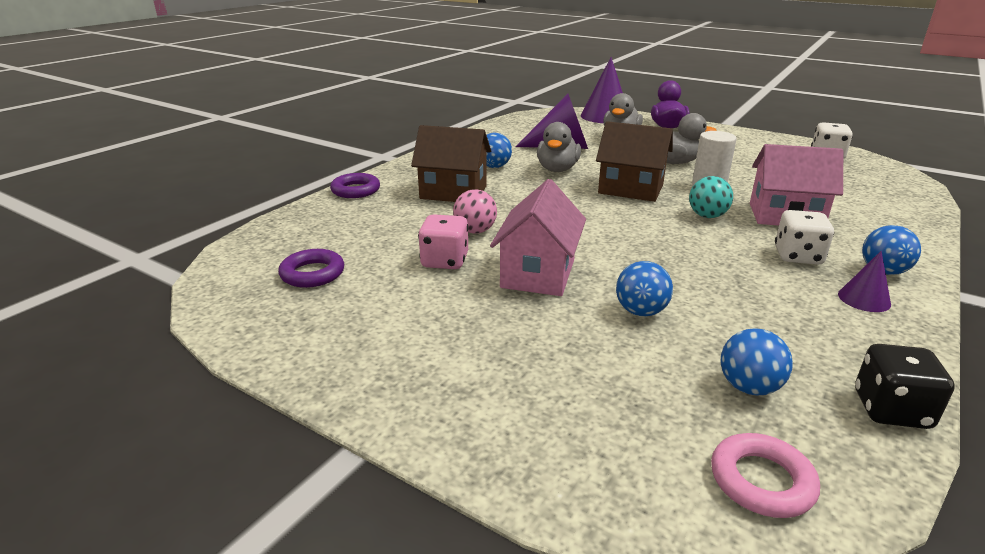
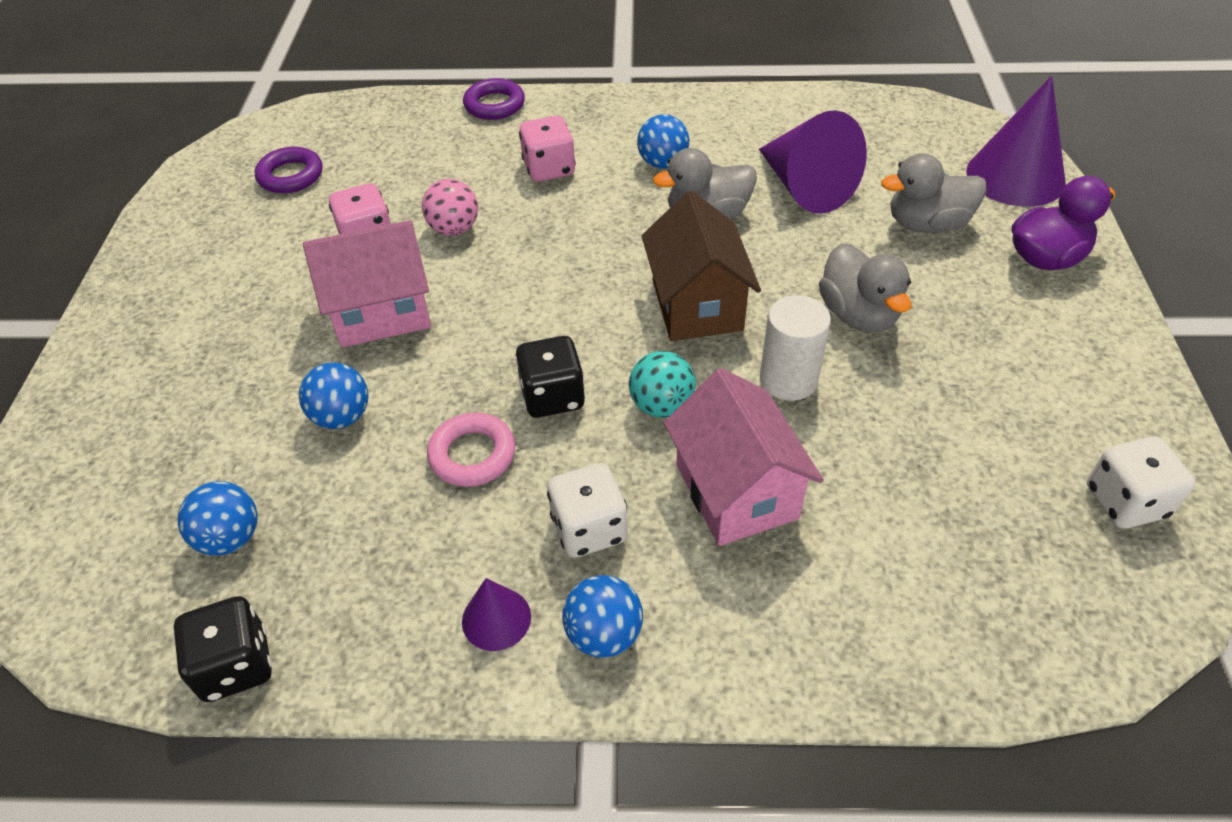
camera: 60 degrees right, 20 degrees up
brown house [411,125,491,202] -> pink dice [519,116,576,182]
pink ring [711,433,820,518] -> pink ring moved to [427,413,515,487]
none -> black dice [515,336,585,418]

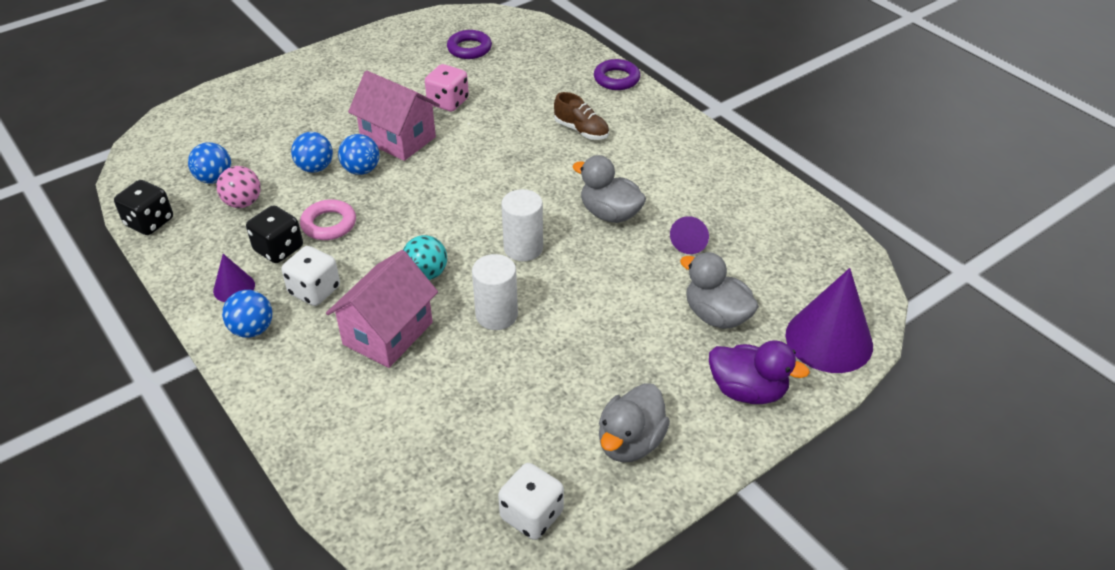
camera: 50 degrees right, 5 degrees down
pink ball [422,179,478,236] -> pink ball moved to [216,166,261,208]
black dice [515,336,585,418] -> black dice moved to [246,205,303,263]
pink dice [519,116,576,182] -> brown shoe [554,92,609,140]
blue ball [637,114,689,169] -> blue ball moved to [338,134,379,175]
brown house [642,191,761,341] -> white cylinder [501,189,543,261]
purple cone [759,110,867,214] -> purple cone [670,216,709,254], size x0.50
grey duck [819,243,912,333] -> grey duck moved to [599,383,670,462]

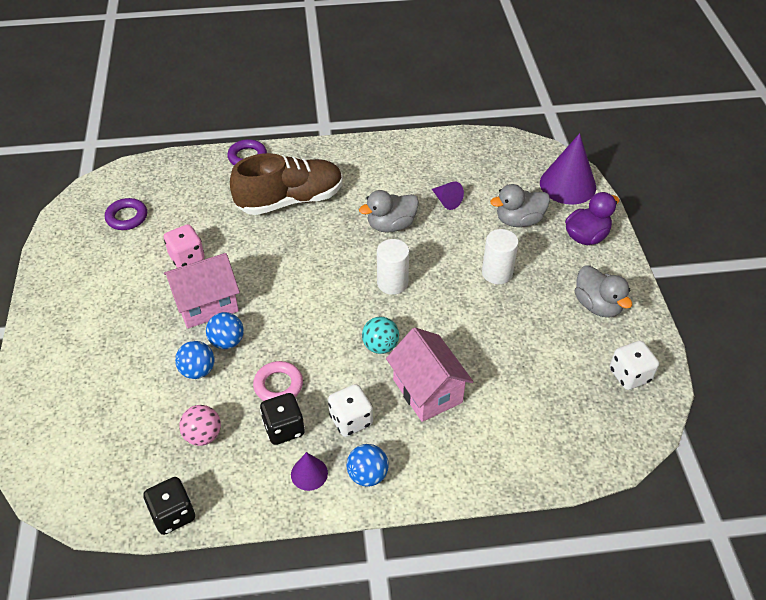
camera: 60 degrees left, 5 degrees up
blue ball [188,142,231,184] -> none
white cylinder [472,254,518,330] -> white cylinder moved to [482,229,519,284]
brown shoe [554,92,609,140] -> brown shoe [230,153,343,215], size x2.07

